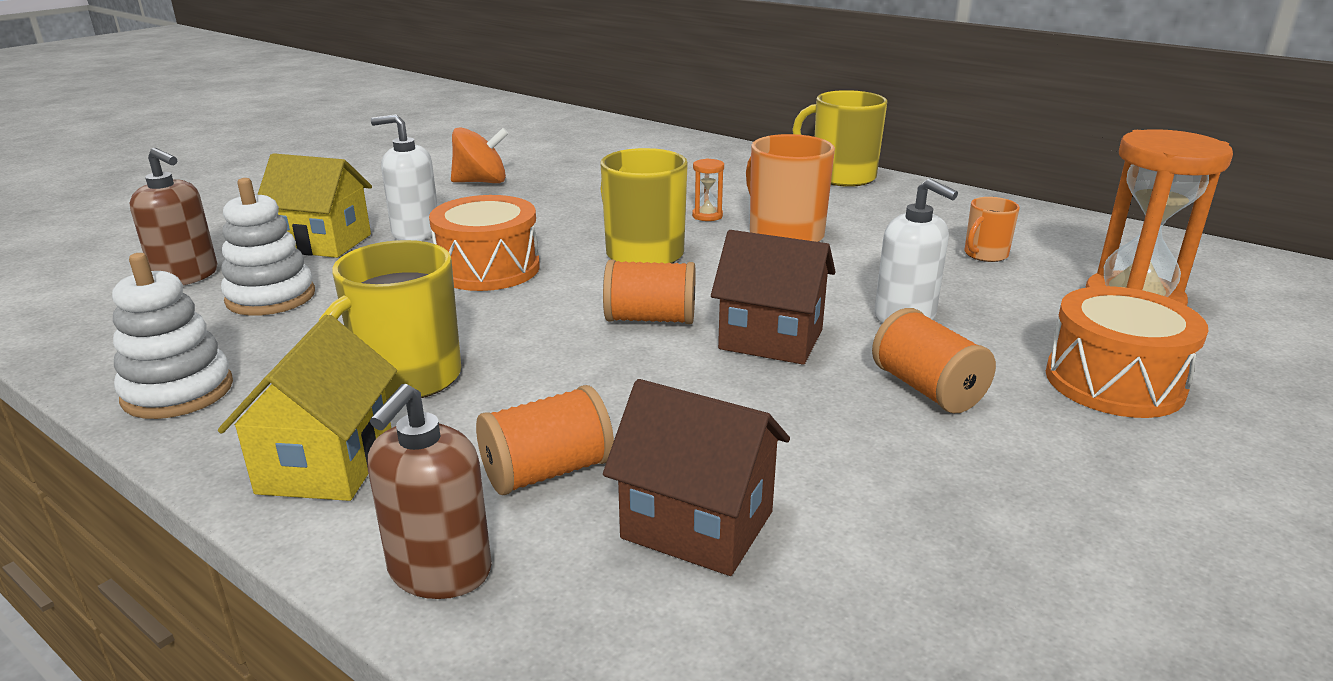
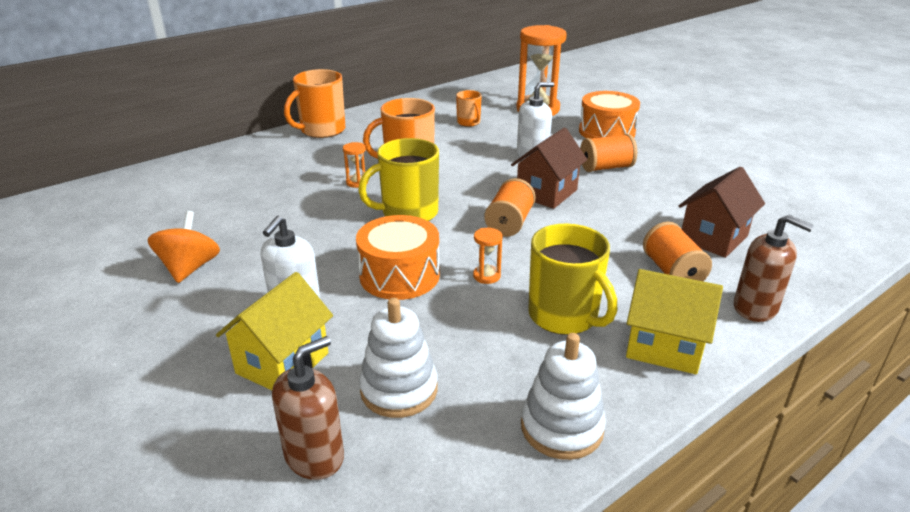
camera: 75 degrees left, 5 degrees up
yellow mug [792,90,887,187] -> orange mug [284,69,345,138]
none -> orange hourglass [473,228,502,284]

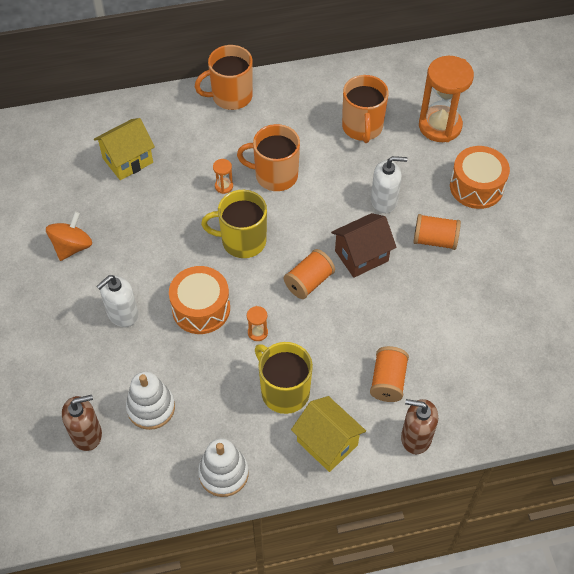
camera: 25 degrees right, 25 degrees up
yellow house [216,272,333,390] -> yellow house moved to [94,118,155,180]
orange mug [456,90,482,127] -> orange mug [342,75,389,143], size x1.83
yellow mug [528,224,617,335] -> yellow mug turned 150 degrees clockwise [255,342,313,414]
brown house [679,167,765,258] -> none
brown soap dispenser [734,215,814,322] -> brown soap dispenser turned 135 degrees clockwise [401,399,438,454]

